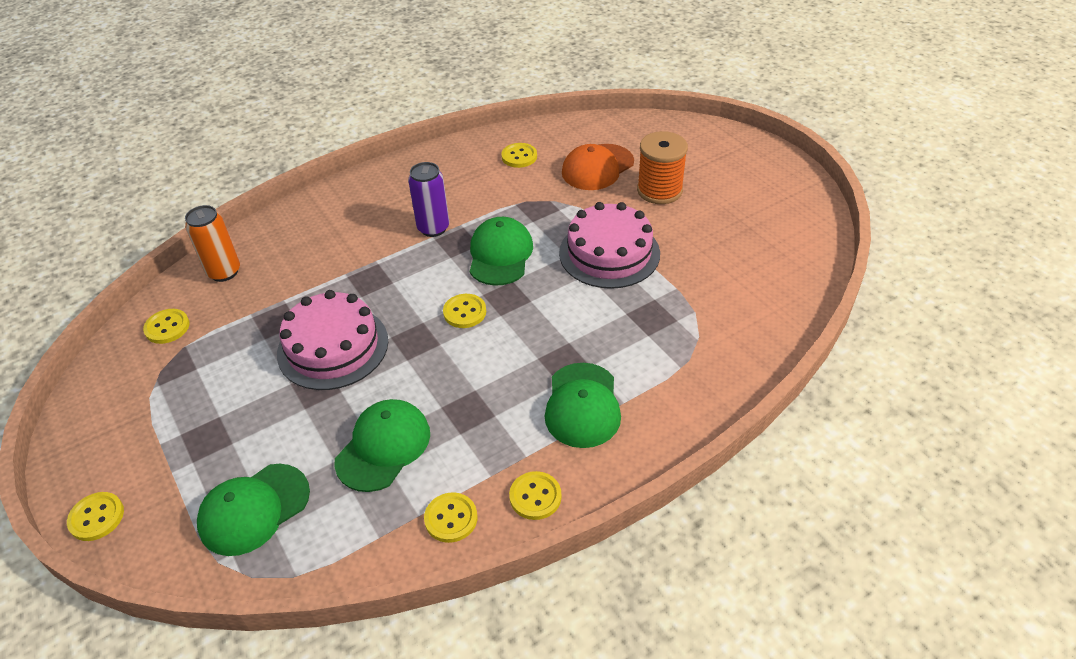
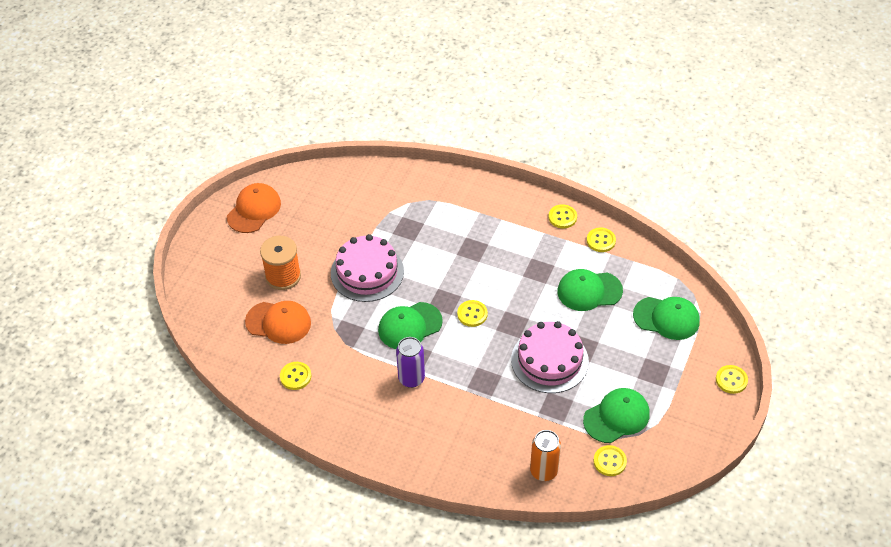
camera: 125 degrees left, 5 degrees up
green cap [545,363,621,448] -> green cap moved to [583,388,650,443]
none -> orange cap [227,183,281,233]

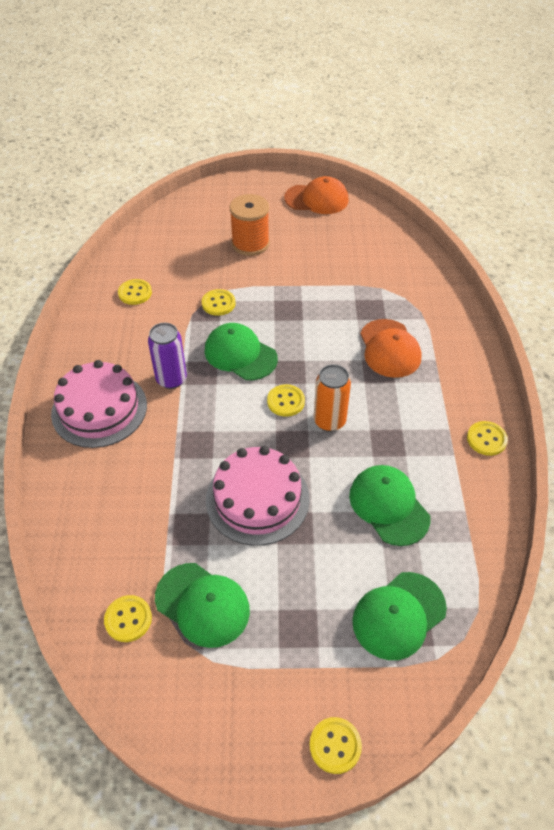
camera: 65 degrees right, 0 degrees up
orange cap [245,301,311,344] -> orange cap moved to [360,319,422,378]
pink cake [331,234,404,302] -> pink cake moved to [51,360,147,448]
orange can [530,430,561,481] -> orange can moved to [314,364,351,432]
yellow button [587,228,616,252] -> yellow button moved to [202,289,236,316]
green cap [633,297,700,340] -> green cap turned 60 degrees clockwise [352,572,447,660]

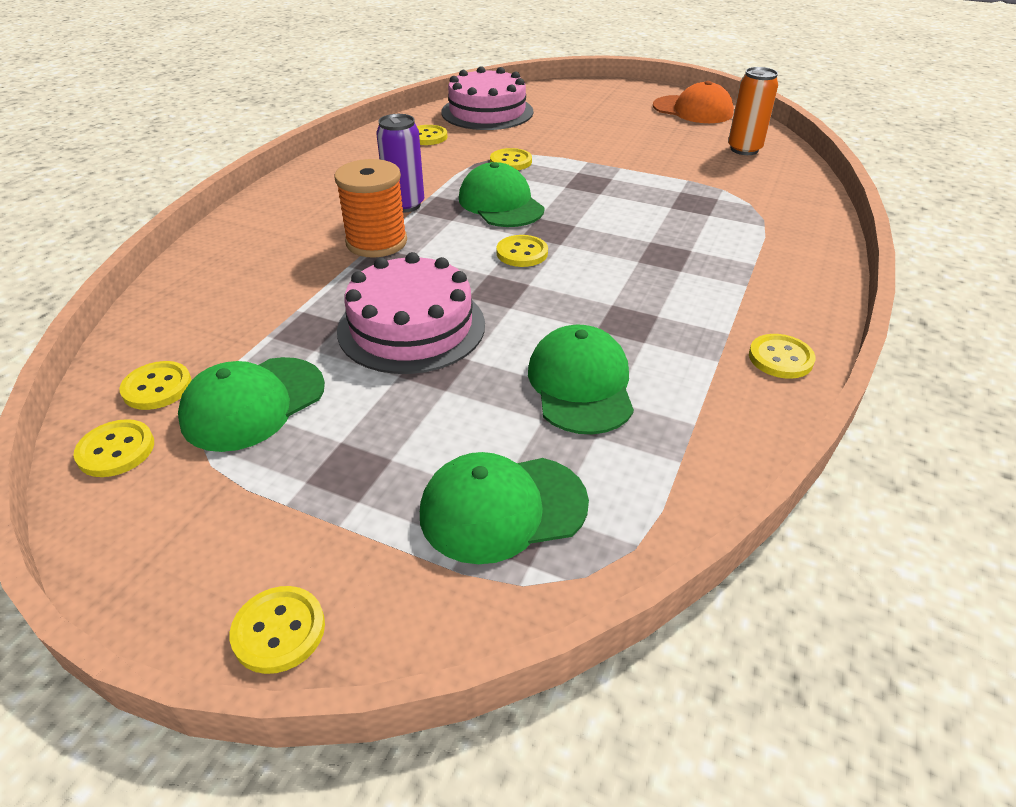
camera: 25 degrees right, 10 degrees down
pink cake [51,360,147,448] -> pink cake moved to [442,66,534,130]
green cap [155,563,250,648] -> green cap turned 75 degrees clockwise [178,357,325,452]
orange spool [229,194,270,256] -> orange spool moved to [334,159,407,257]
orange can [314,364,351,432] -> orange can moved to [728,67,779,155]
orange cap [360,319,422,378] -> none
none -> yellow button [74,419,154,477]

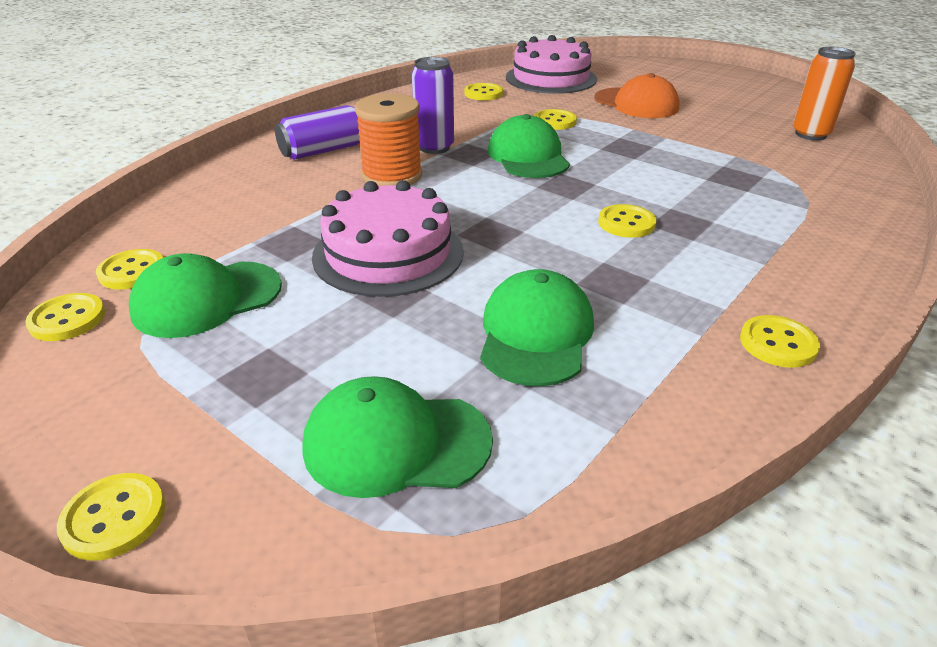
camera: 15 degrees right, 5 degrees down
yellow button [496,235,548,267] -> yellow button moved to [598,204,656,238]
orange cap [653,81,734,123] -> orange cap moved to [594,73,680,118]
none -> purple can [275,105,360,160]

